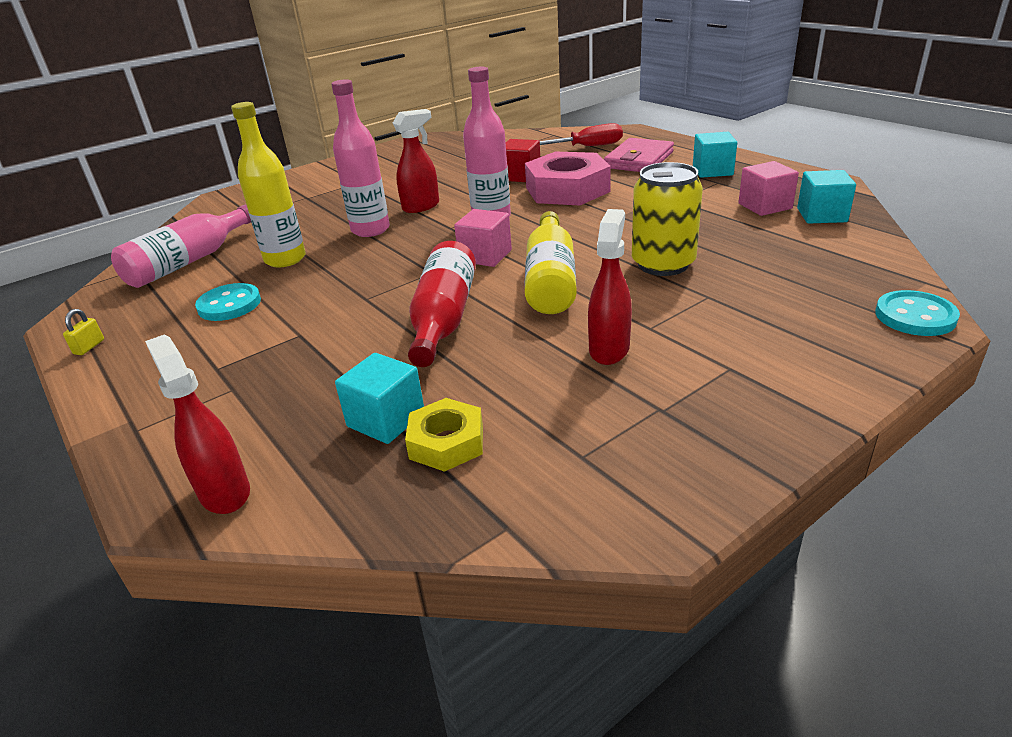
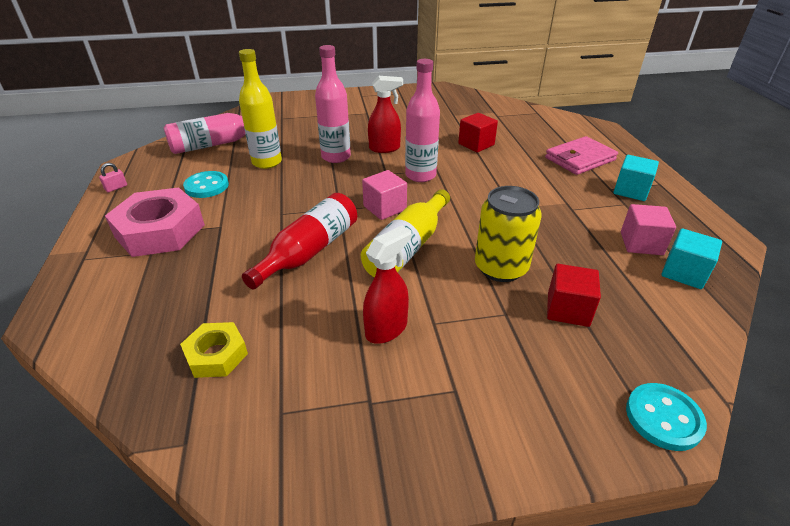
camera: 25 degrees right, 5 degrees up
yellow padlock [63,309,104,355] -> pink padlock [99,163,127,192]
red spray bottle [145,334,250,514] -> none
turquoise cube [335,353,424,444] -> none
pink nut [525,151,611,206] -> pink nut moved to [105,187,205,257]
red screwdriver [540,123,623,146] -> none
none -> red cube [547,264,601,327]

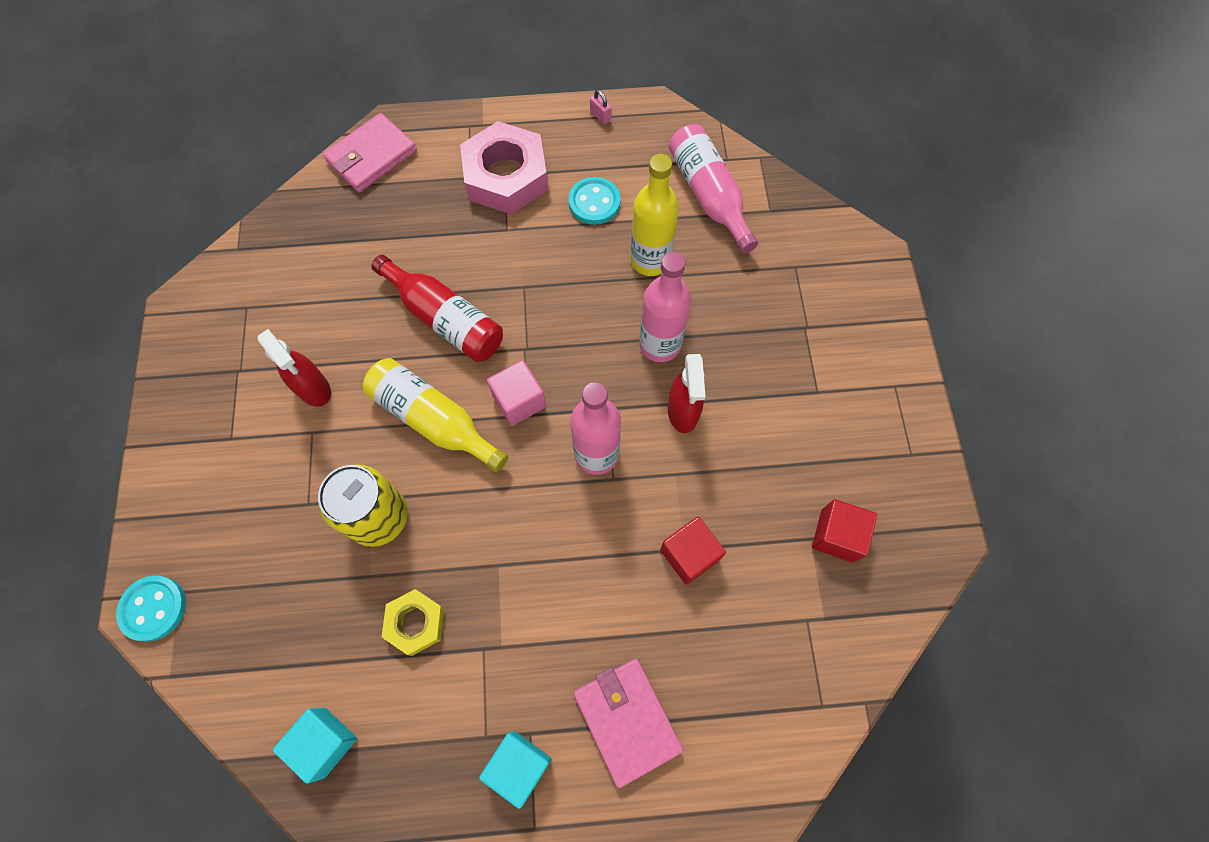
camera: 95 degrees right, 30 degrees up
yellow nut [180,322,248,378] -> yellow nut moved to [382,589,444,656]
red cube [547,264,601,327] -> red cube moved to [812,499,877,563]
pink cube [621,204,676,255] -> none
none -> pink wallet [323,113,417,193]

